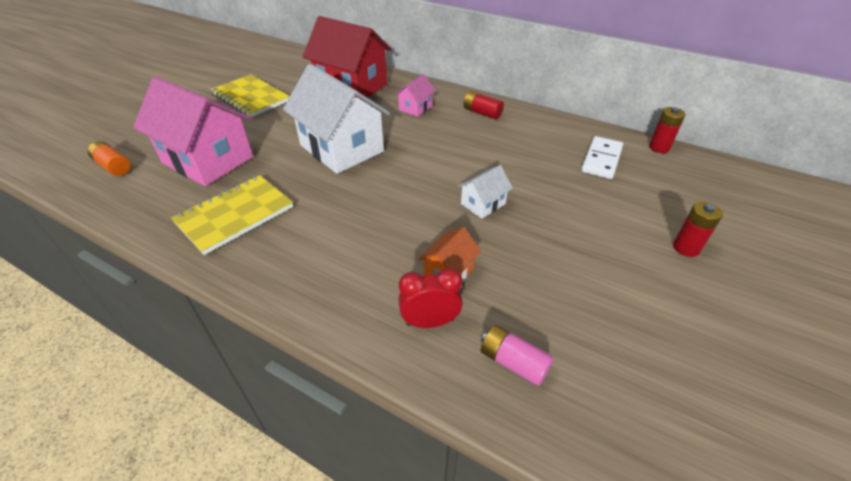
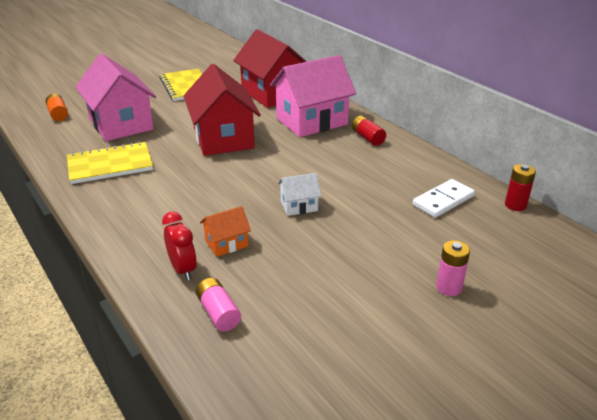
camera: 25 degrees right, 10 degrees down
white house [283,64,390,174] -> red house [183,64,261,156]
pink house [395,74,436,117] -> pink house [270,55,356,137], size x2.22
red clock [399,268,463,328] -> red clock turned 45 degrees clockwise [162,212,197,281]
red battery [673,201,723,257] -> pink battery [436,240,470,296]

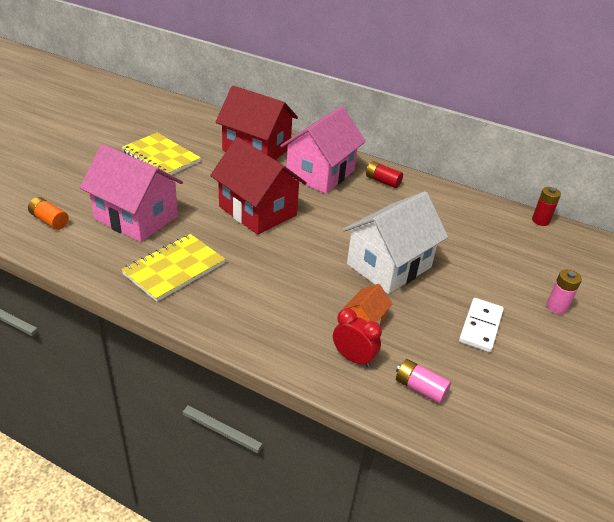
camera: 30 degrees left, 5 degrees up
white house [278,173,321,216] -> white house [343,191,448,294], size x2.22
white domino [413,179,475,218] -> white domino moved to [459,298,504,352]

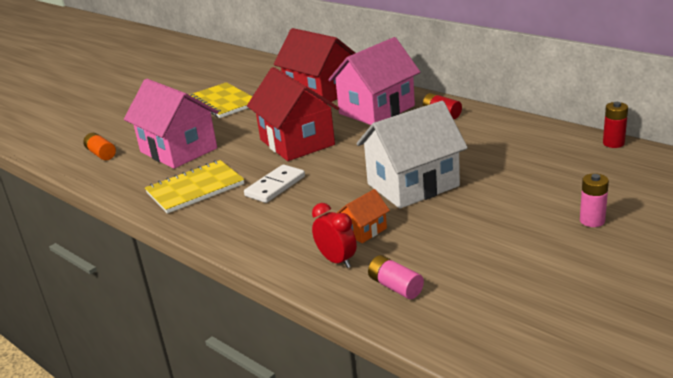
camera: 20 degrees right, 10 degrees down
white domino [459,298,504,352] -> white domino moved to [244,164,305,203]

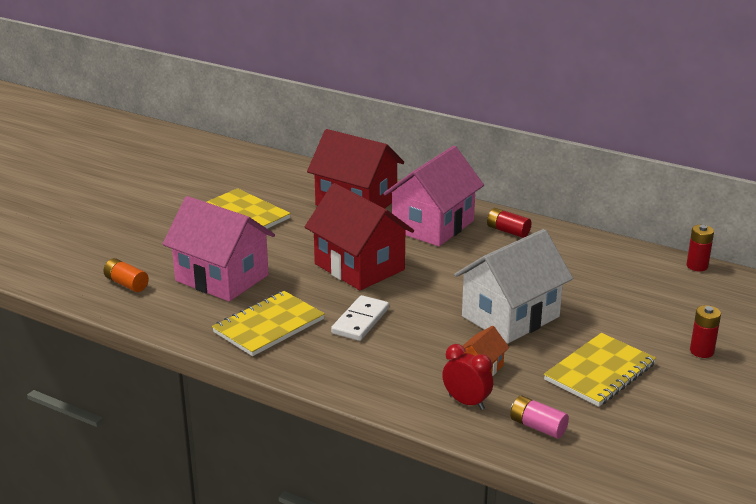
camera: 15 degrees left, 0 degrees up
pink battery [580,173,609,227] -> red battery [690,305,721,358]
none -> yellow notebook [544,333,656,407]

